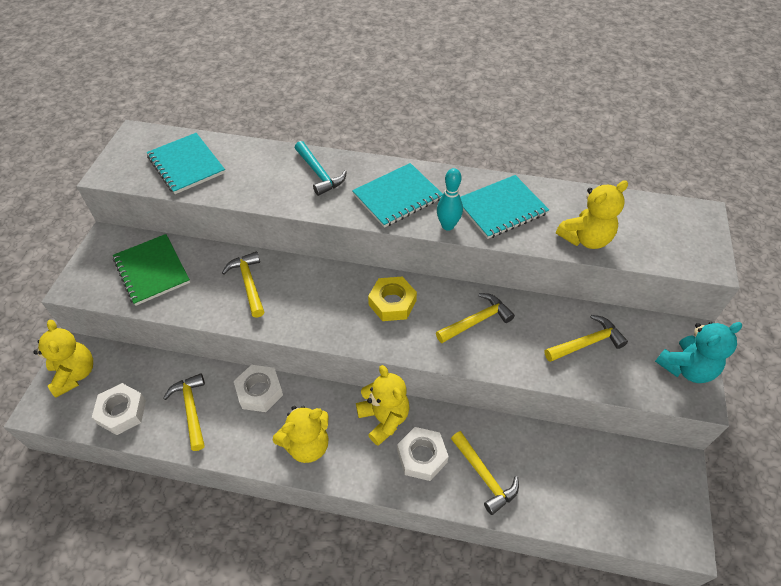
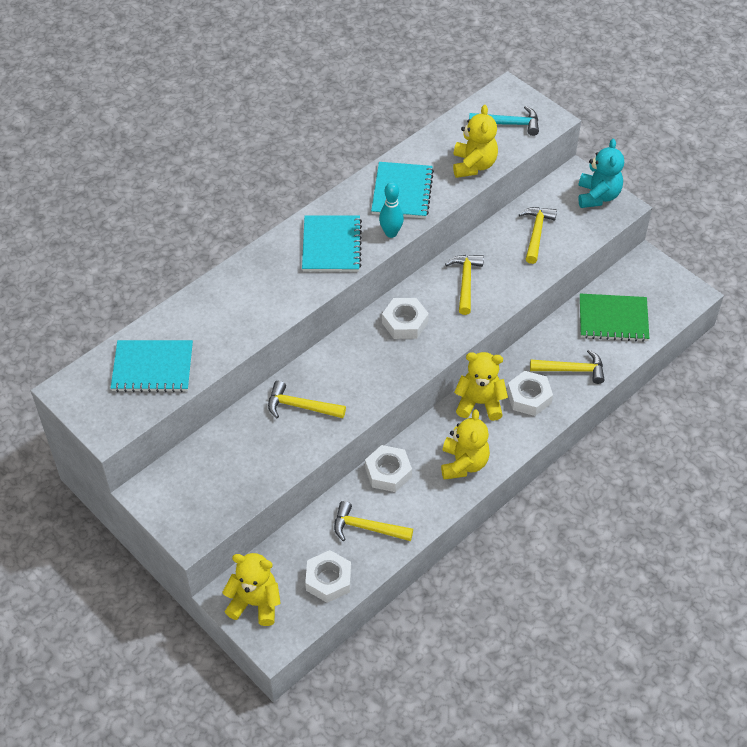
camera: 55 degrees left, 0 degrees up
green notebook [113,234,190,306] -> green notebook moved to [580,294,649,342]
turquoise hammer [295,141,347,196] -> turquoise hammer moved to [469,106,539,136]
yellow nut [368,277,417,321] -> white nut [382,298,429,339]

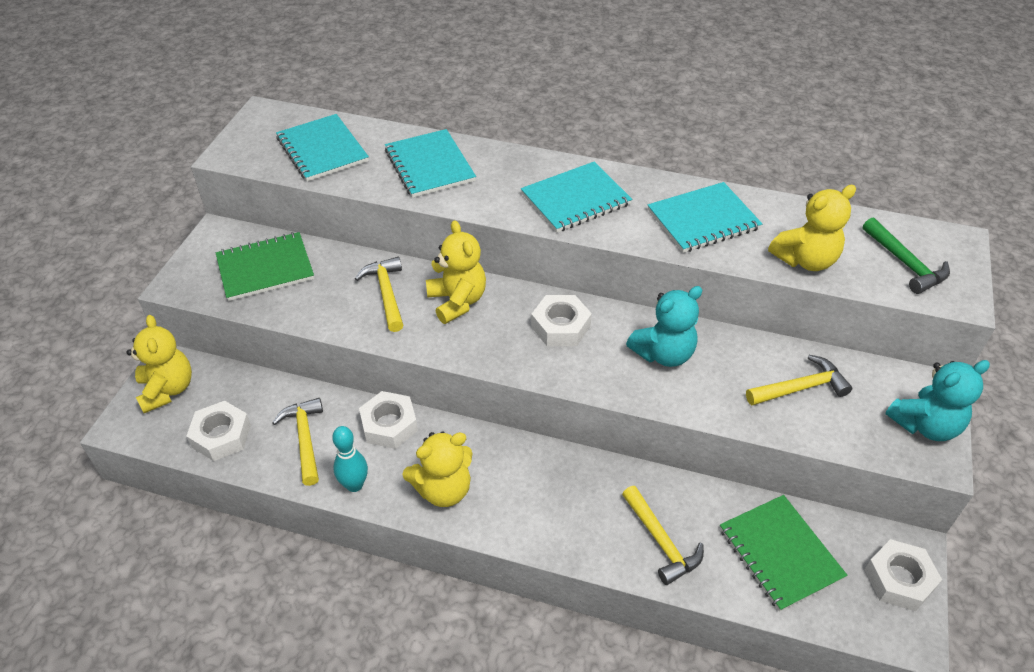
camera: 60 degrees right, 5 degrees down
turquoise bowling pin [379,182,404,238] -> turquoise bowling pin moved to [332,426,368,492]
yellow hammer [445,255,484,315] -> turquoise teddy bear [626,286,703,367]
yellow teddy bear [454,352,508,421] -> yellow teddy bear moved to [426,220,486,324]
turquoise hammer [469,106,539,136] -> green hammer [863,218,950,294]
white nut [507,371,553,416] -> white nut moved to [865,539,942,611]
none -> green notebook [216,232,314,301]
none -> turquoise notebook [385,129,476,198]

